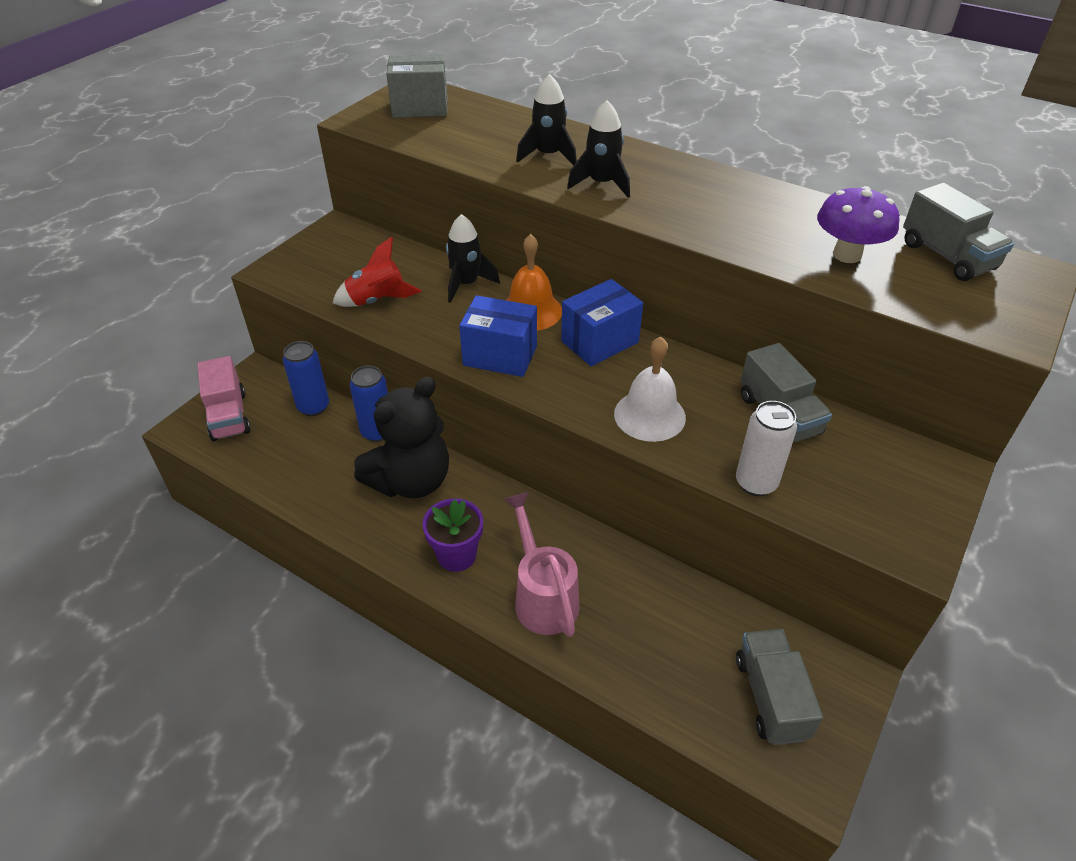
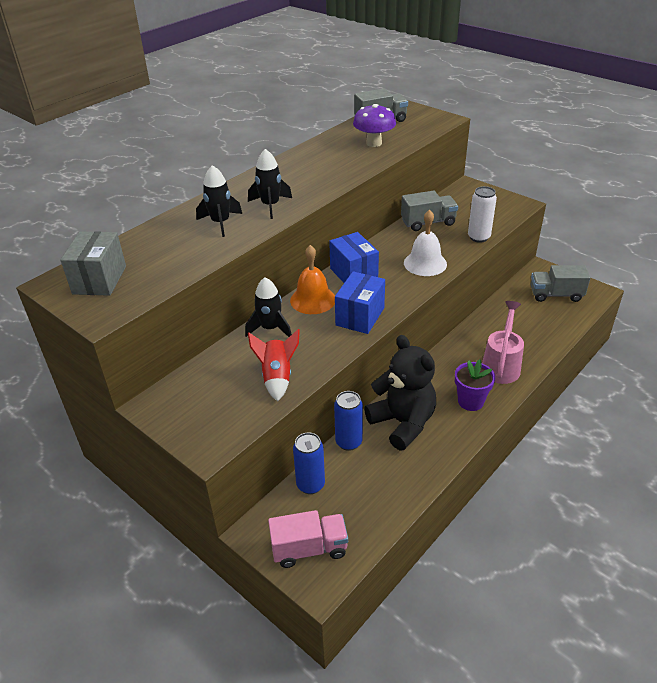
camera: 80 degrees left, 5 degrees down
pink watering can [504,492,579,637] -> pink watering can turned 120 degrees clockwise [482,301,524,384]

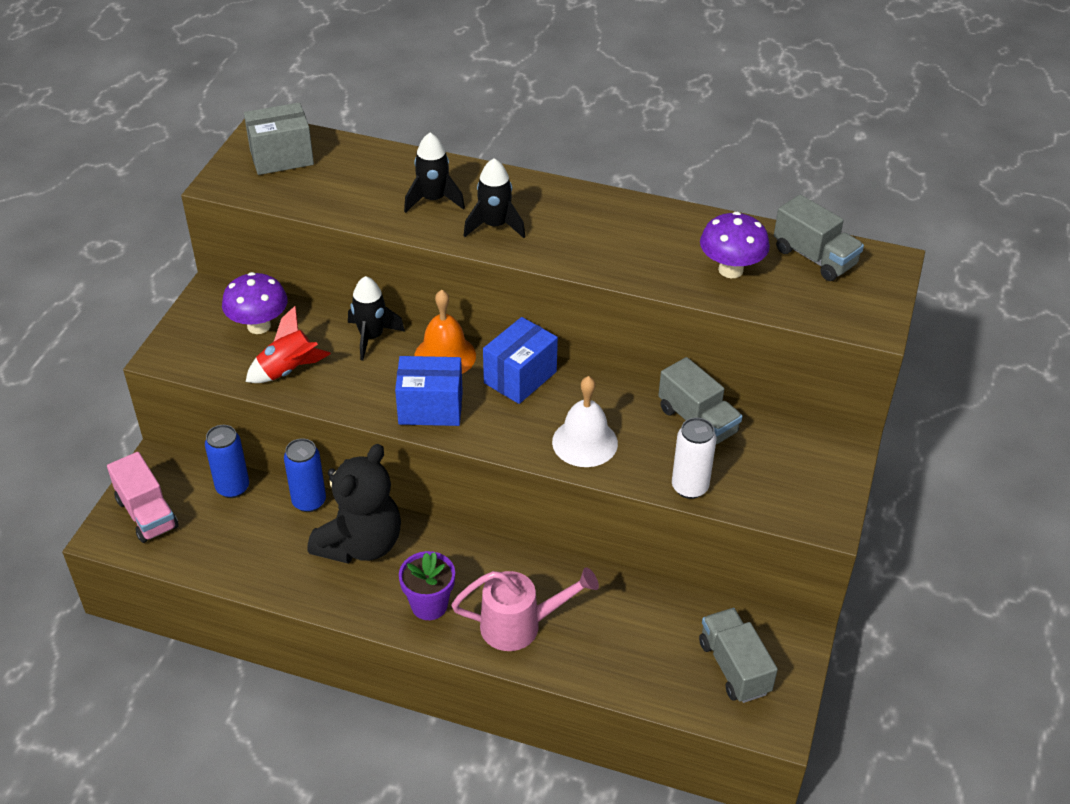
camera: 65 degrees right, 5 degrees up
none -> purple mushroom [222,272,288,334]

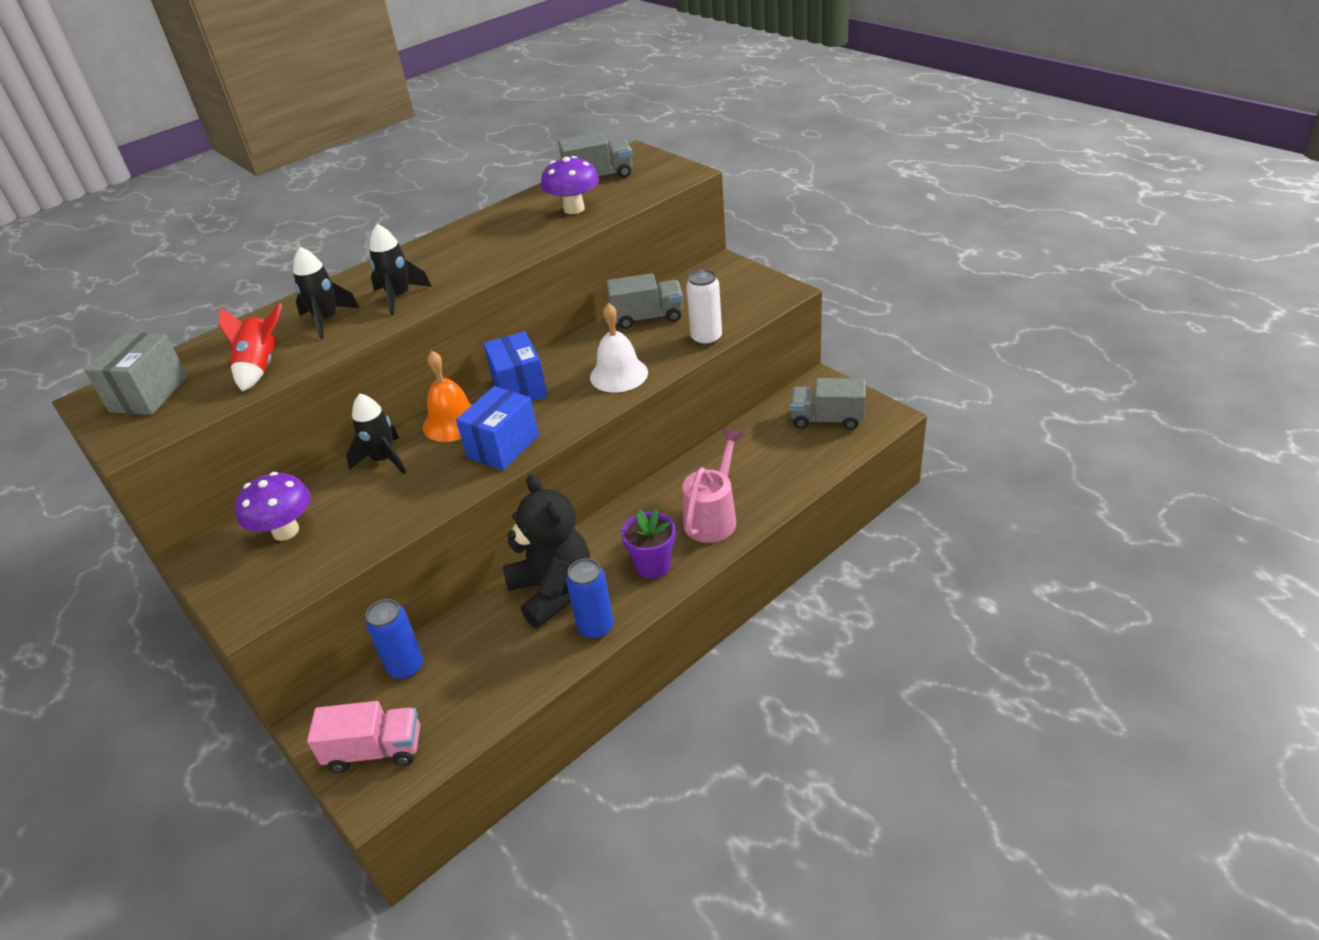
camera: 55 degrees left, 5 degrees down
red rocket [246,306,331,383] -> red rocket moved to [219,303,282,392]
blue can [284,438,326,512] -> blue can moved to [566,558,614,639]

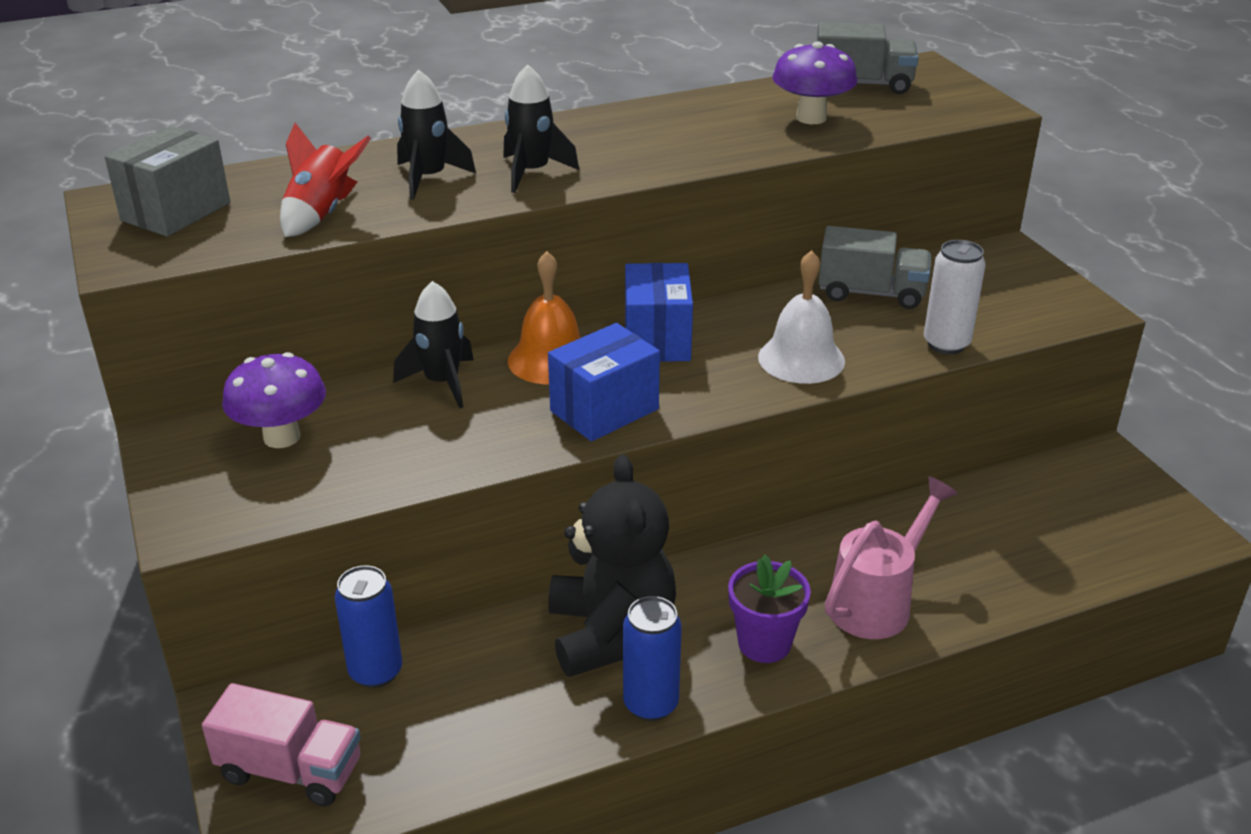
camera: 15 degrees right, 5 degrees down
grey truck [790,378,866,430] -> none

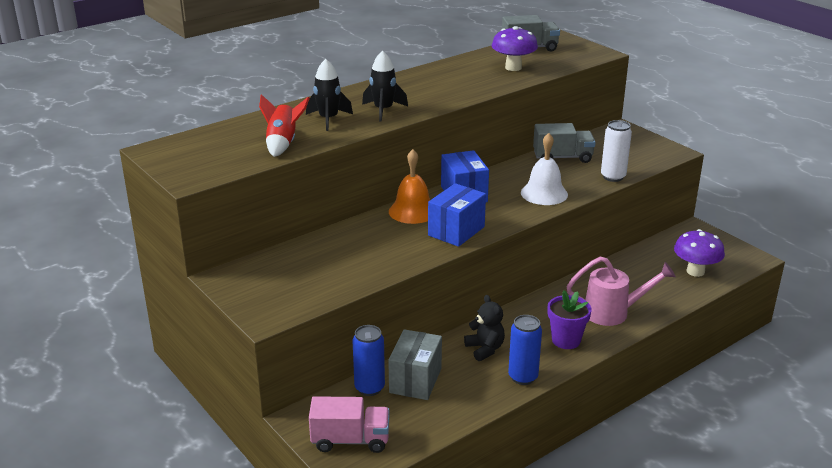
camera: 15 degrees left, 5 degrees down
grey box [105,126,230,237] -> grey box moved to [388,329,442,400]
purple mushroom [222,352,326,448] -> purple mushroom moved to [674,229,725,277]
black rocket [393,281,474,408] -> none
black teddy bear [548,454,676,677] -> black teddy bear [464,295,505,361], size x0.54
pink watering can [825,476,958,639] -> pink watering can turned 60 degrees clockwise [566,256,676,326]

